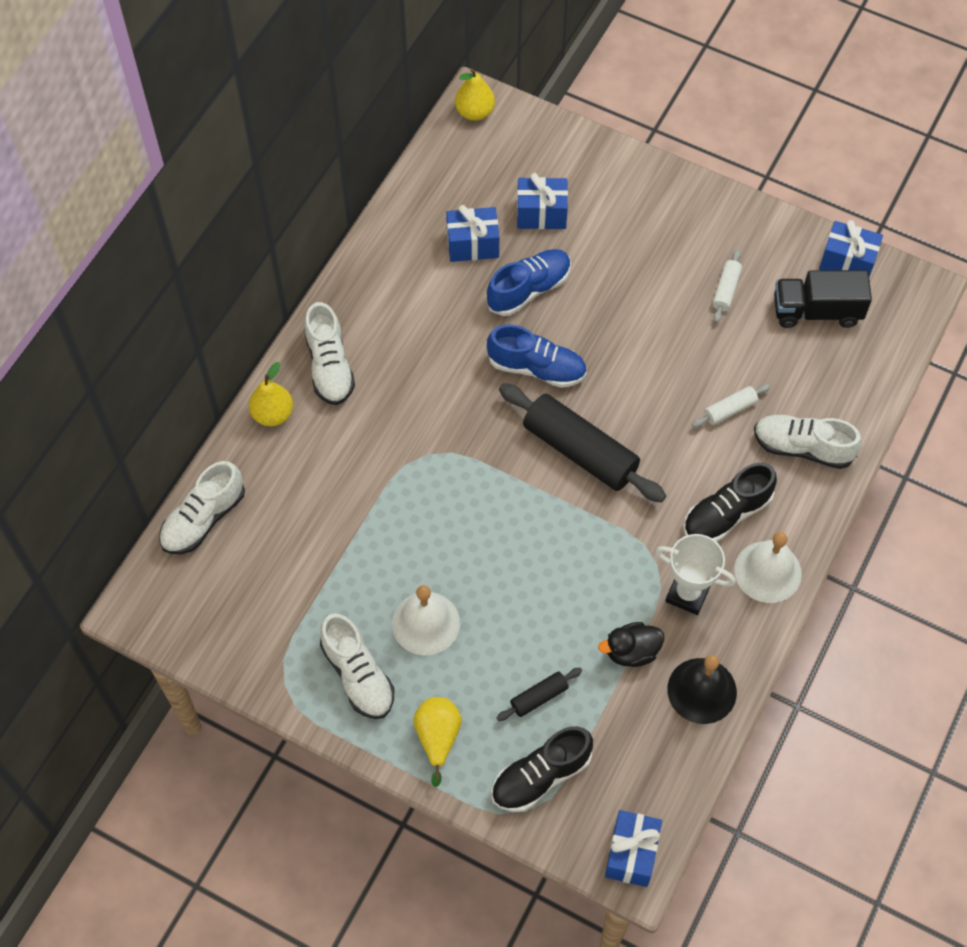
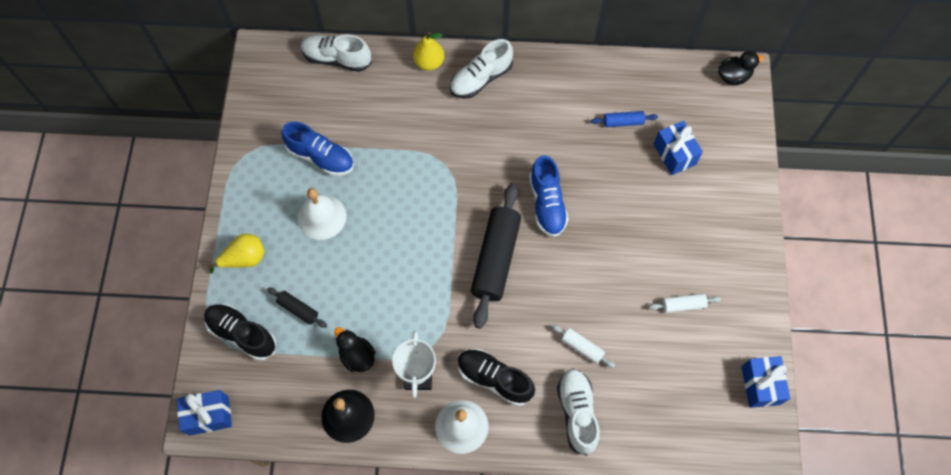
camera: 65 degrees right, 5 degrees up
white shoe [320,614,395,719] -> none
blue gift [446,205,499,262] -> blue rolling pin [591,111,658,127]
yellow pear [455,69,495,121] -> black duck [718,51,764,86]
blue shoe [487,249,571,316] -> blue shoe moved to [281,122,354,176]
black truck [774,270,872,328] -> none

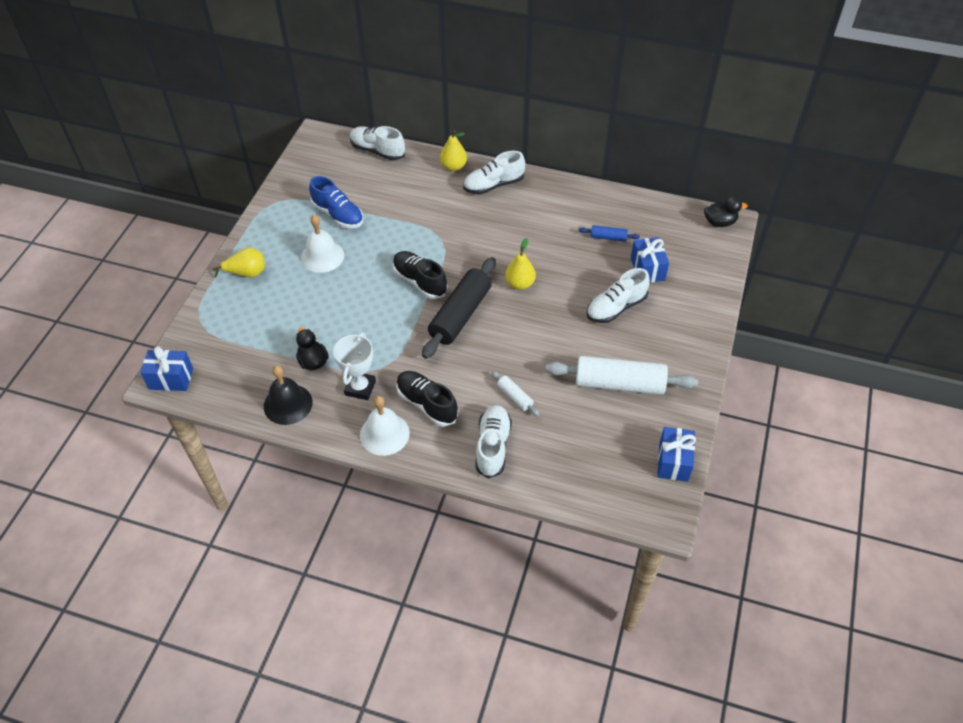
camera: 15 degrees right, 15 degrees down
black shoe [204,304,276,360] -> black shoe moved to [393,251,448,299]
black rolling pin [267,287,327,328] -> none
blue shoe [529,155,569,237] -> yellow pear [505,238,536,290]
white rolling pin [649,293,721,313] -> white rolling pin [546,356,698,395], size x2.18
none -> white shoe [586,268,650,323]

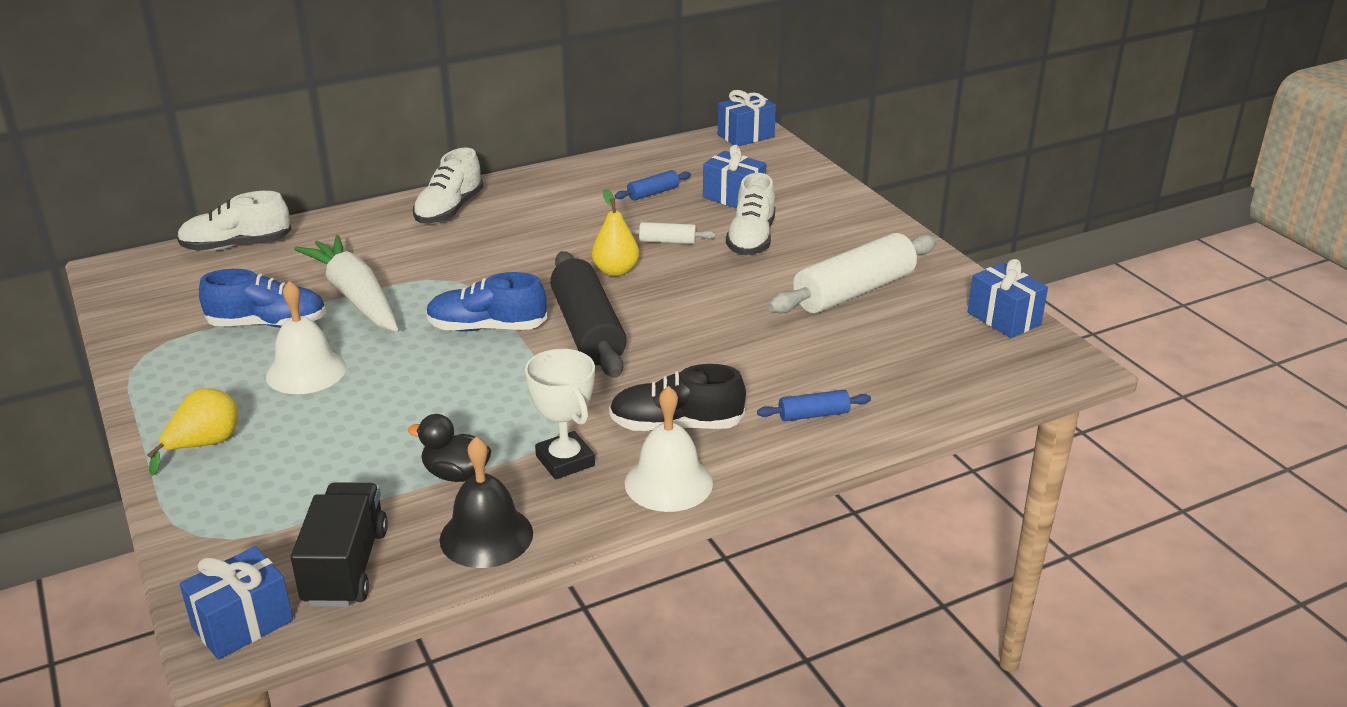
camera: 45 degrees left, 20 degrees down
black shoe [393,251,448,299] -> blue shoe [426,272,547,332]
yellow pear [440,130,467,171] -> none
white shoe [475,405,512,478] -> blue rolling pin [757,390,871,421]
white rolling pin [491,371,540,416] -> white rolling pin moved to [629,222,715,244]
black duck [704,196,748,227] -> blue gift [718,90,776,146]
none -> black truck [291,482,388,607]
none -> white carrot [294,235,398,331]

